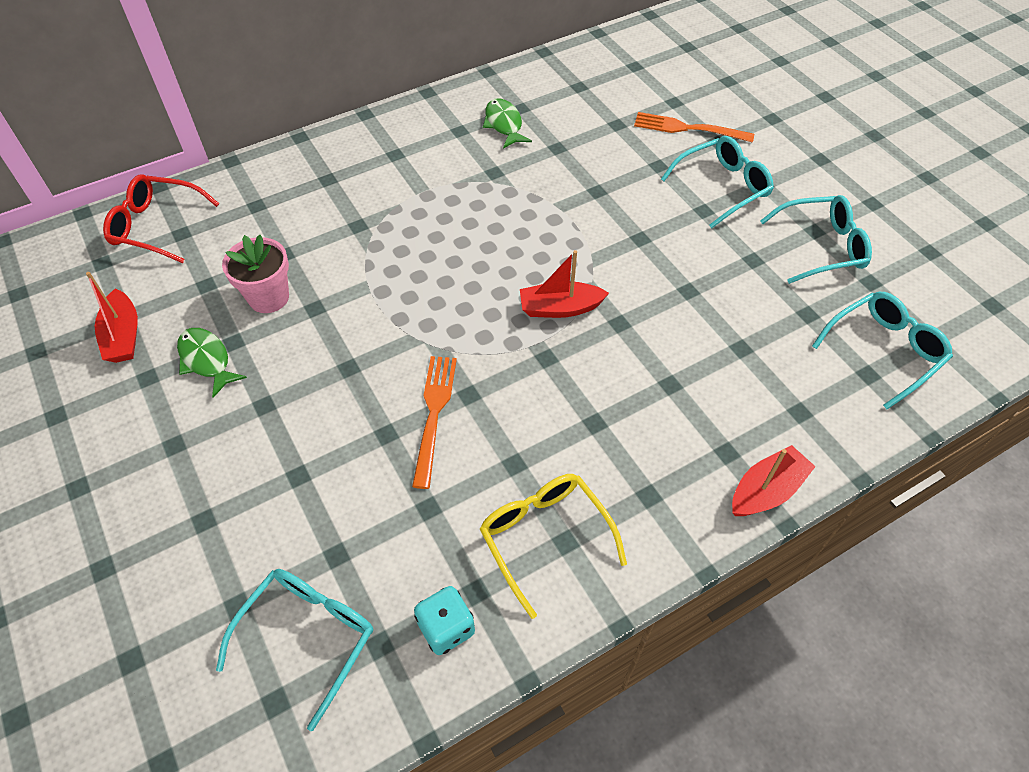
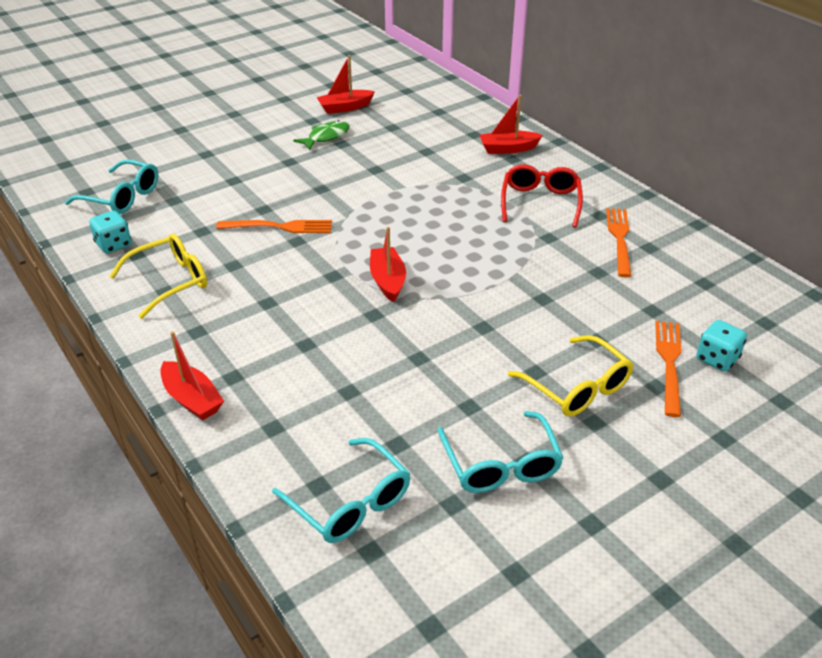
camera: 85 degrees right, 15 degrees down
red glasses [103,175,220,263] -> red glasses moved to [501,164,583,228]
pink flower pot [222,235,289,313] -> none
green fish [483,98,532,149] -> orange fork [606,208,632,277]
turquoise glasses [661,136,774,228] -> yellow glasses [508,335,634,417]
none -> red boat [479,95,543,154]
none -> turquoise dice [696,320,747,372]

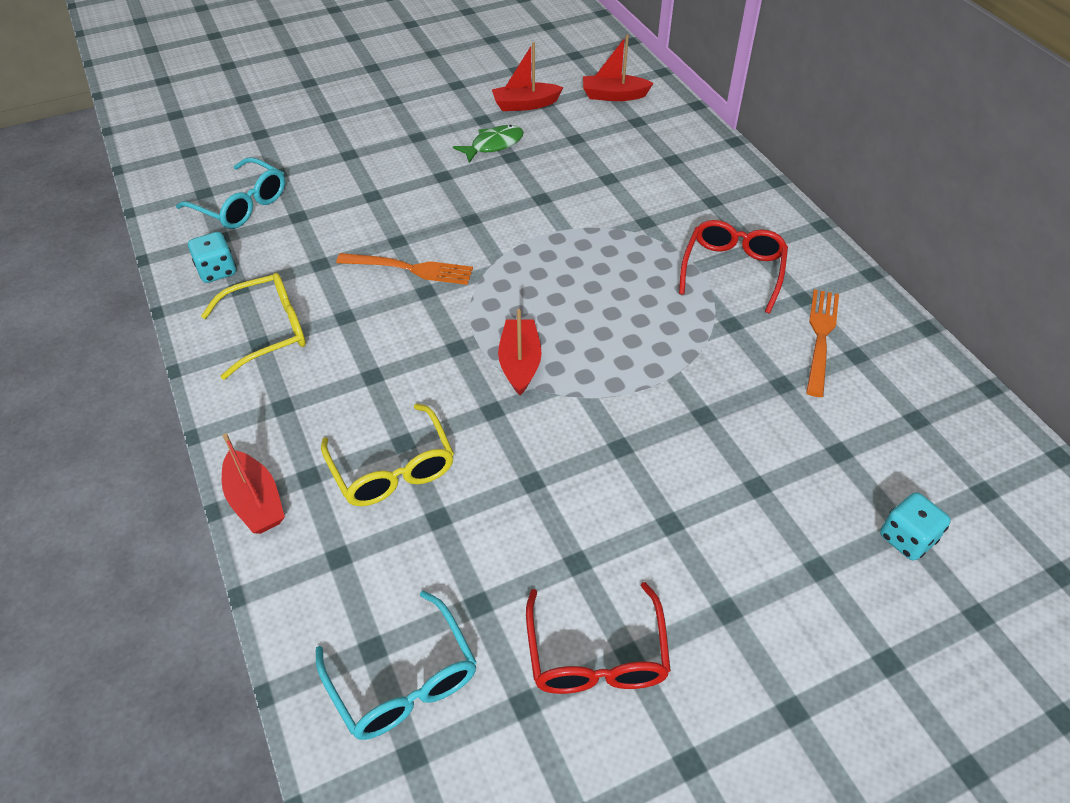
camera: 10 degrees right, 10 degrees up
turquoise glasses [438,411,563,493] -> red glasses [526,582,671,694]
red boat [479,95,543,154] -> red boat moved to [583,34,654,101]
yellow glasses [508,335,634,417] -> yellow glasses moved to [321,404,454,506]
orange fork [655,321,682,417] -> none

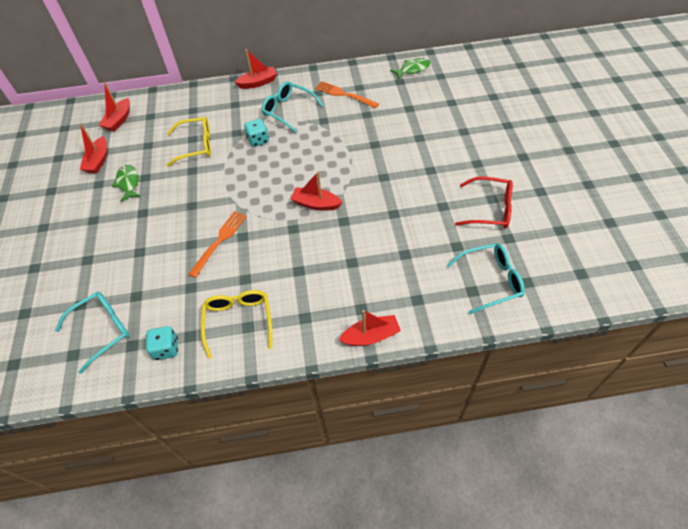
camera: 70 degrees left, 5 degrees up
yellow glasses [321,404,454,506] -> yellow glasses moved to [167,116,211,167]
red glasses [679,220,788,314] -> turquoise glasses [261,81,323,133]
turquoise dice [880,492,951,560] -> turquoise dice moved to [244,119,269,147]
none -> red boat [235,49,277,89]
none -> green fish [390,58,430,79]

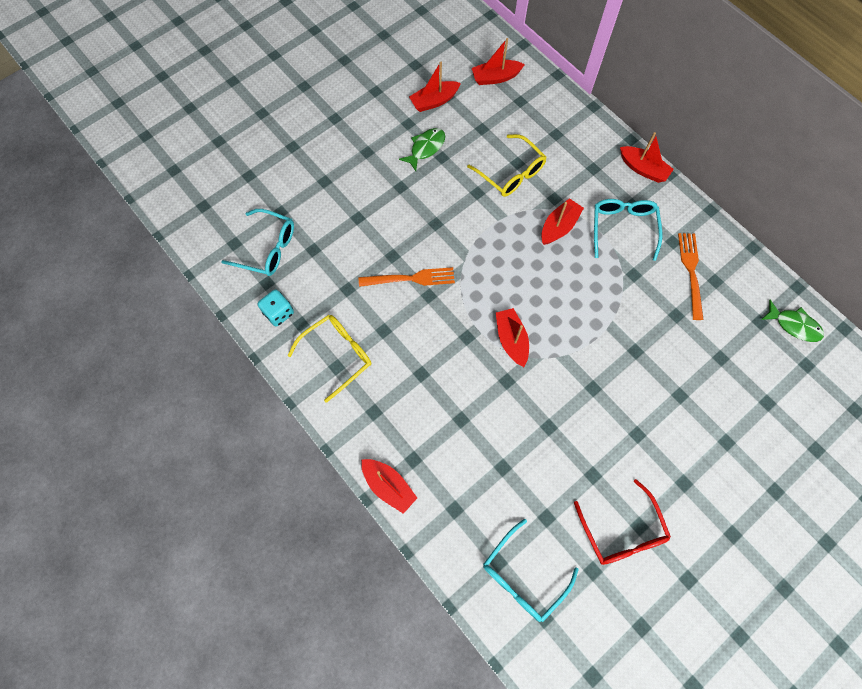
camera: 55 degrees right, 15 degrees up
turquoise dice [244,119,269,147] -> red boat [541,198,584,245]
turquoise glasses [447,243,525,314] -> turquoise glasses turned 90 degrees clockwise [483,519,578,622]

